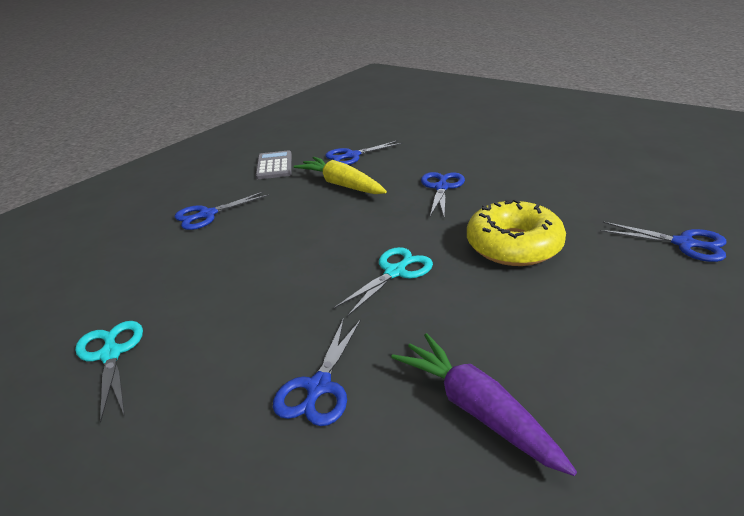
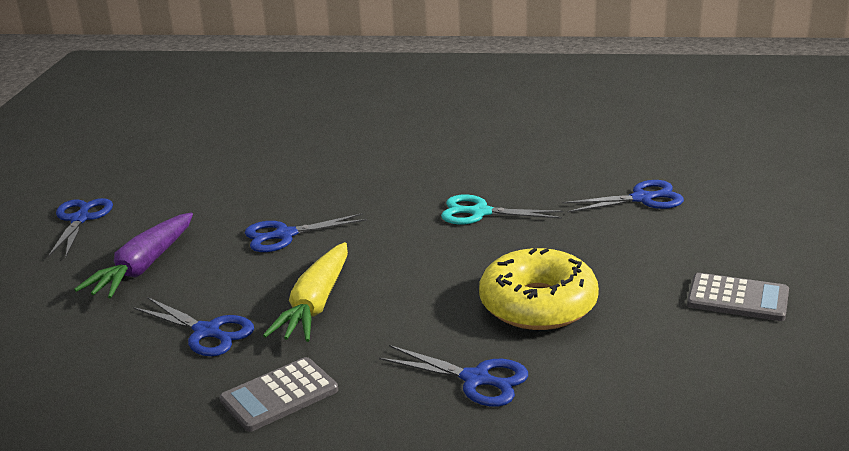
camera: 120 degrees left, 5 degrees down
turquoise scissors [75,321,143,423] -> grey calculator [687,273,789,321]
purple carrot [391,333,577,476] -> purple carrot moved to [74,213,193,299]
yellow donut [467,199,566,266] -> yellow donut moved to [479,248,599,330]
blue scissors [600,222,727,262] -> blue scissors moved to [48,198,113,258]

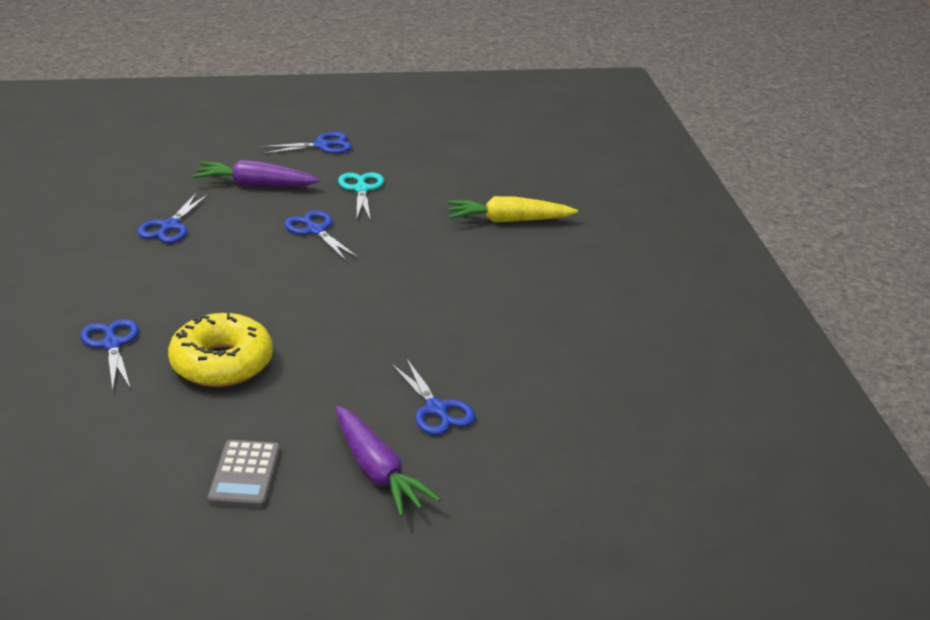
camera: 70 degrees right, 5 degrees up
grey calculator [220,357,338,432] -> none
yellow carrot [263,242,348,342] -> yellow carrot moved to [447,196,578,223]
blue scissors [379,345,528,406] -> blue scissors turned 150 degrees clockwise [80,319,139,390]
turquoise scissors [441,195,563,225] -> turquoise scissors moved to [338,172,384,221]
none -> purple carrot [335,406,441,517]

